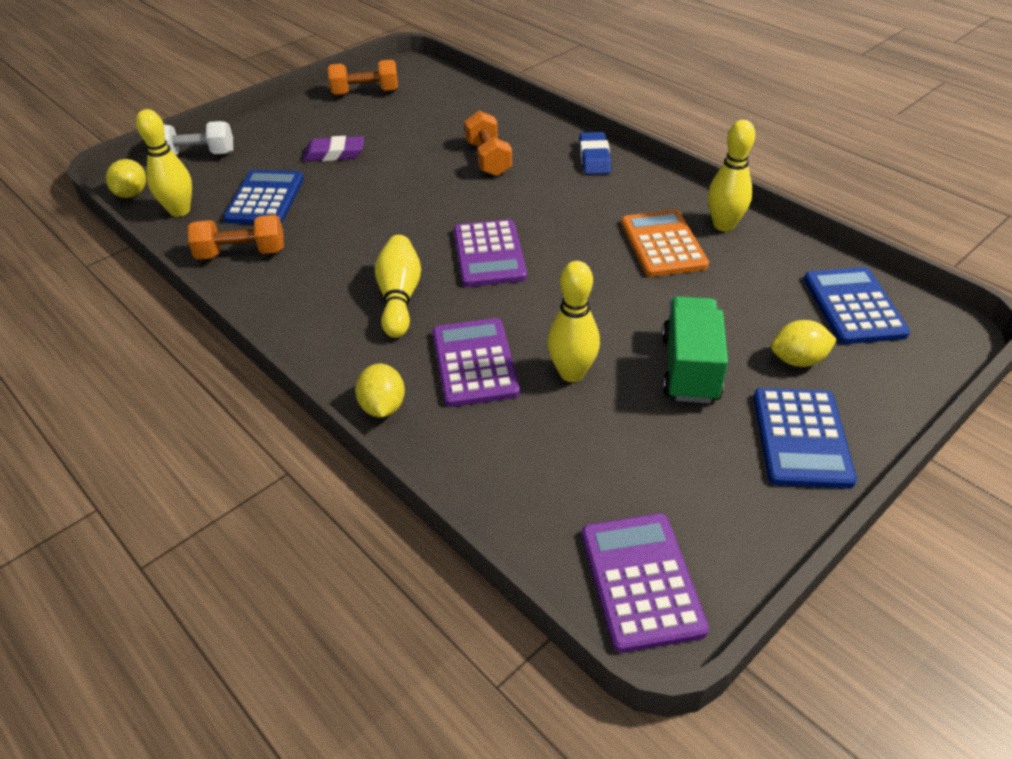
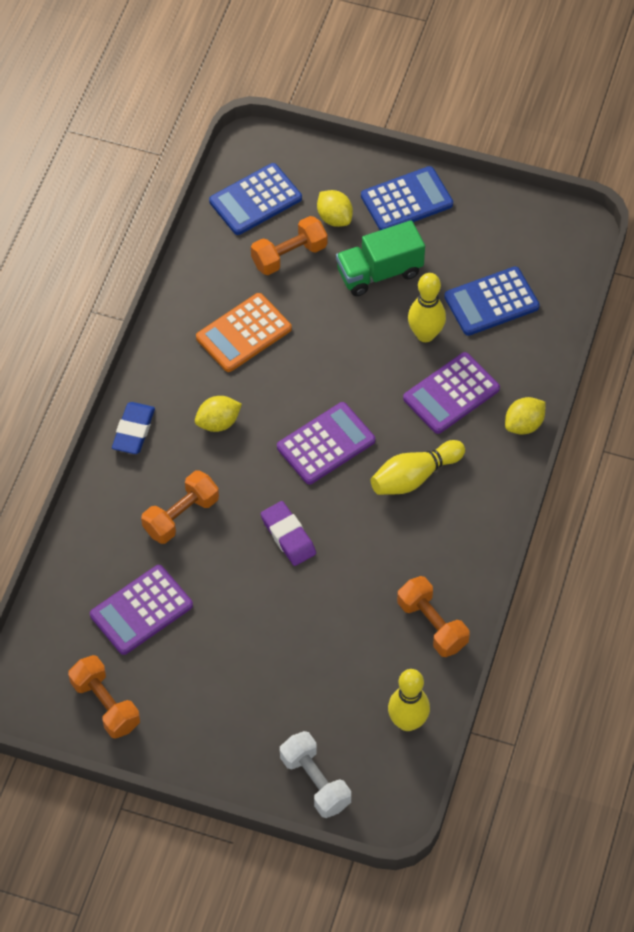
camera: 120 degrees left, 15 degrees up
yellow lemon [106,159,146,198] -> yellow lemon moved to [195,396,242,432]
blue calculator [223,170,304,224] -> blue calculator moved to [444,267,540,336]
purple eraser [303,136,364,161] -> purple eraser moved to [261,501,316,566]
blue eraser [579,132,611,175] -> blue eraser turned 45 degrees counterclockwise [112,402,155,454]
purple calculator [582,513,709,653] -> purple calculator moved to [90,565,193,655]
yellow bowling pin [708,120,755,232] -> none
none -> orange dumbbell [251,216,327,275]

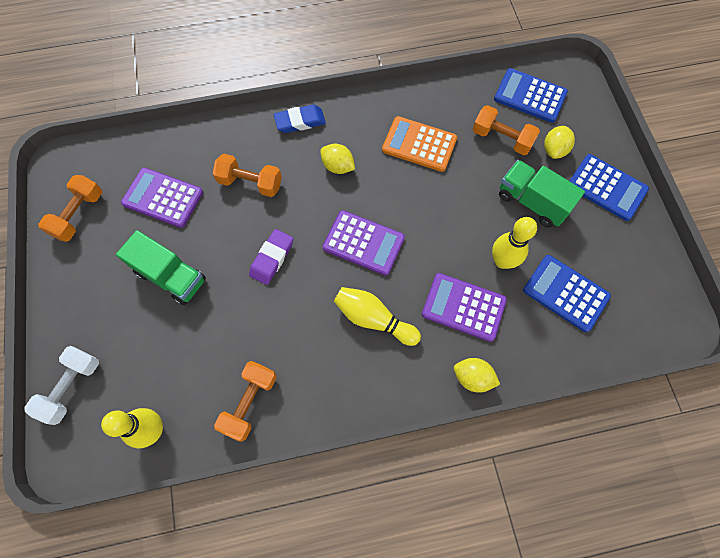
camera: 60 degrees right, 10 degrees up
none -> green truck [116,230,206,305]

